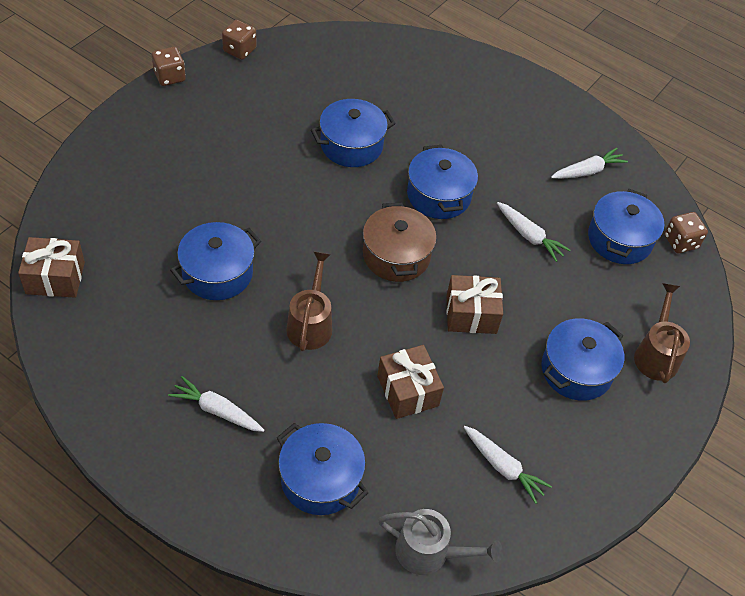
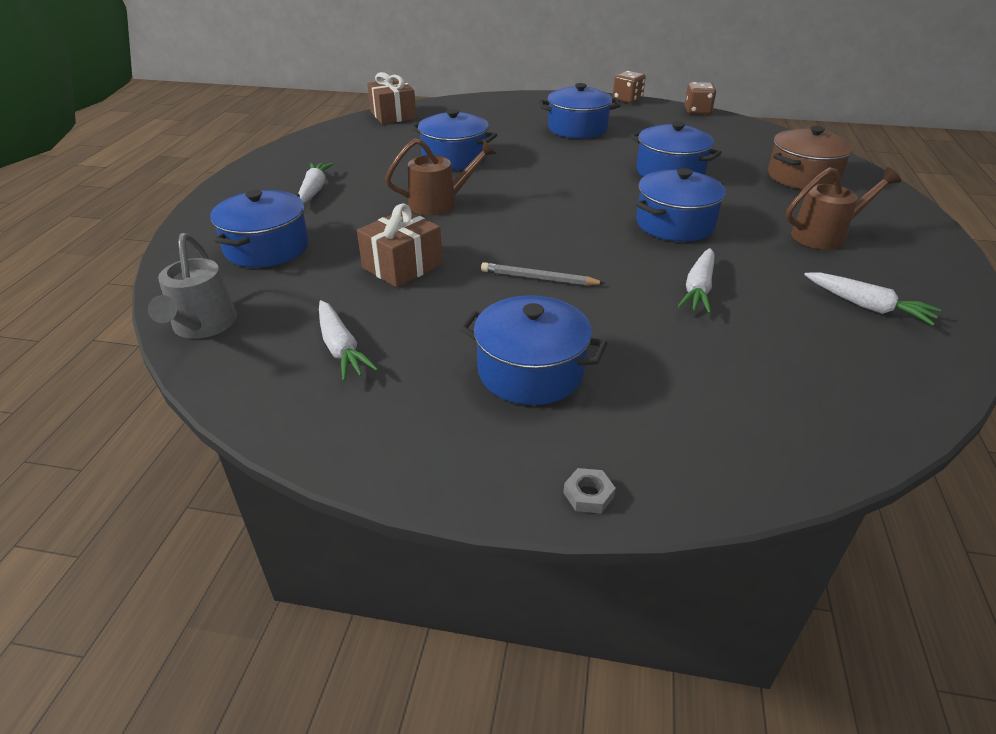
camera: 70 degrees right, 15 degrees down
brown pot [363,202,437,282] -> brown pot moved to [768,126,854,189]
brown gift [447,275,503,334] -> grey pencil [481,262,605,285]
white carrot [464,426,552,504] -> white carrot turned 45 degrees counterclockwise [319,300,378,381]
blue pot [588,189,664,264] -> blue pot moved to [539,83,621,139]
brown watering can [634,283,690,383] -> brown watering can moved to [786,167,901,250]
brown dice [664,212,708,253] -> none
none -> grey nut [563,468,616,513]

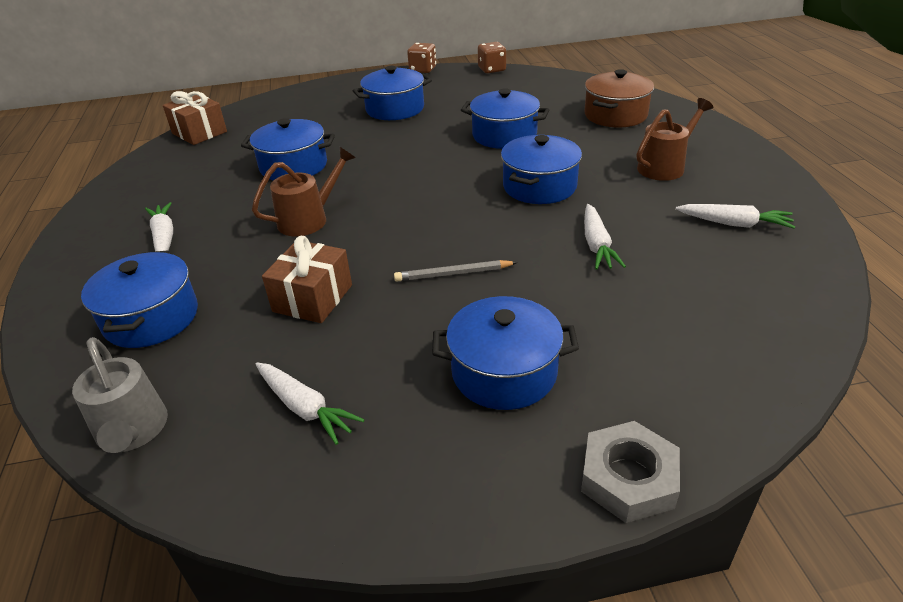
camera: 20 degrees left, 0 degrees up
grey nut [563,468,616,513] -> grey nut [581,421,680,523], size x2.12

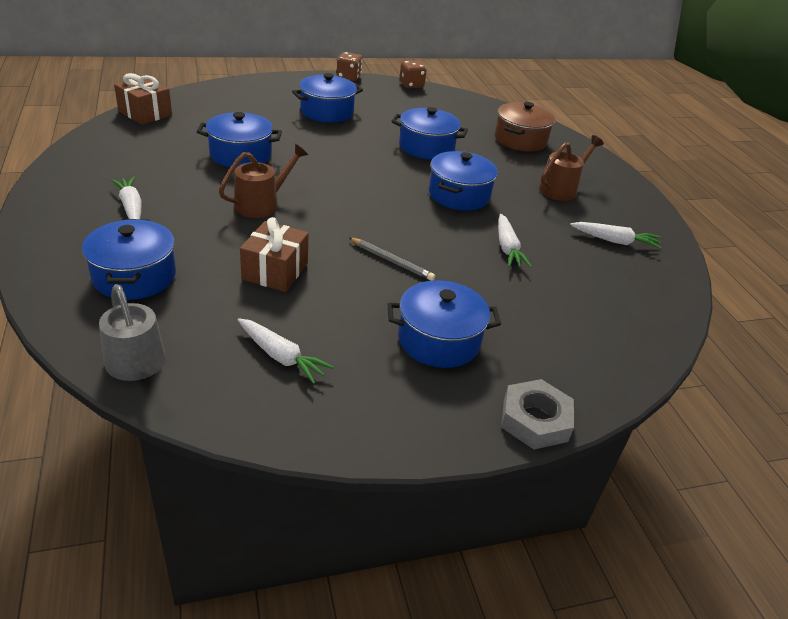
camera: 10 degrees left, 0 degrees up
grey pencil [394,260,518,282] -> grey pencil turned 135 degrees counterclockwise [349,237,435,281]

